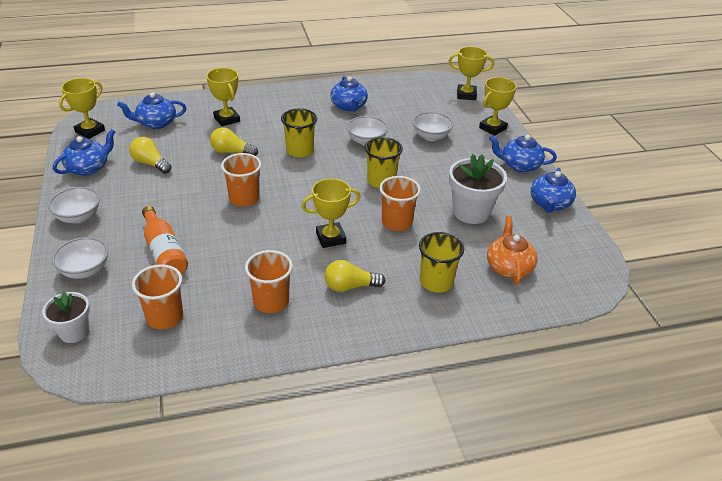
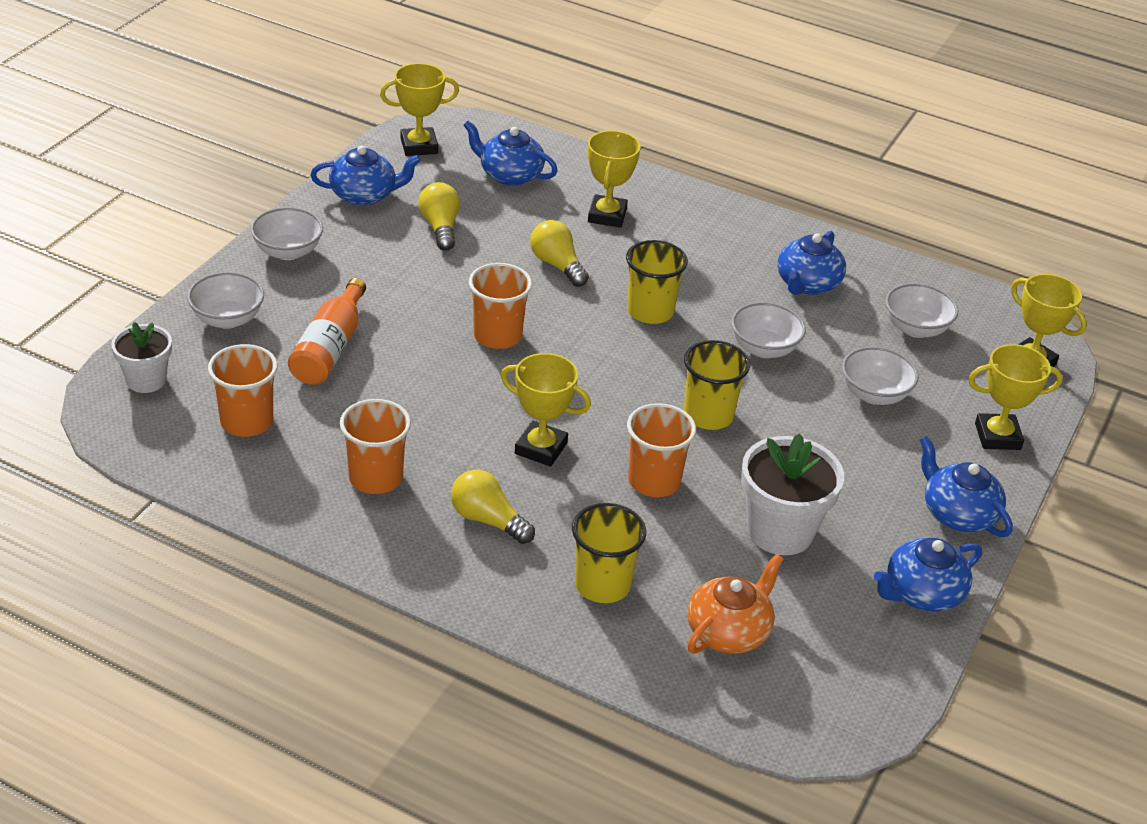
camera: 40 degrees right, 0 degrees up
none -> white bowl [885,283,958,338]

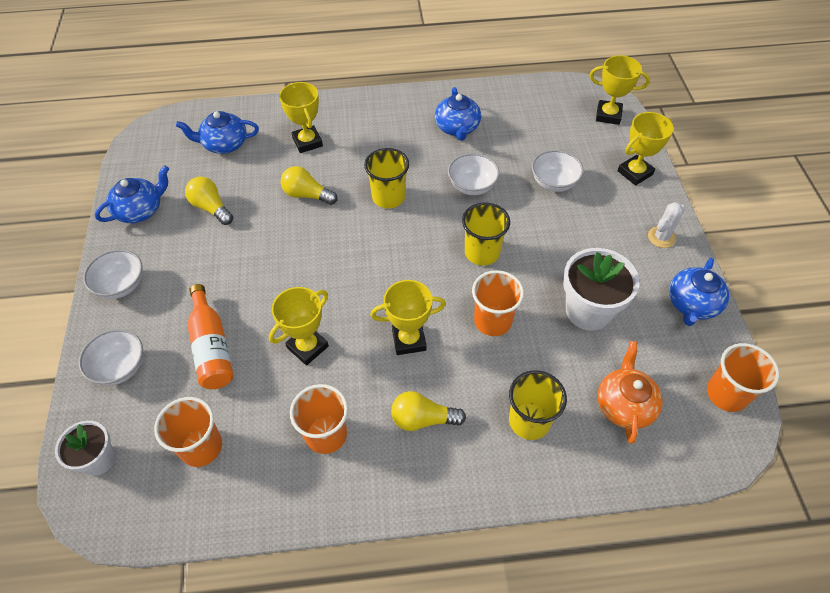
camera: 30 degrees left, 15 degrees up
yellow trophy [380,63,459,156] -> yellow trophy moved to [269,287,329,365]
orange cup [469,263,532,349] -> orange cup moved to [707,343,779,412]
white bowl [885,283,958,338] -> none
blue teapot [920,436,1013,537] -> white cactus [648,202,685,248]

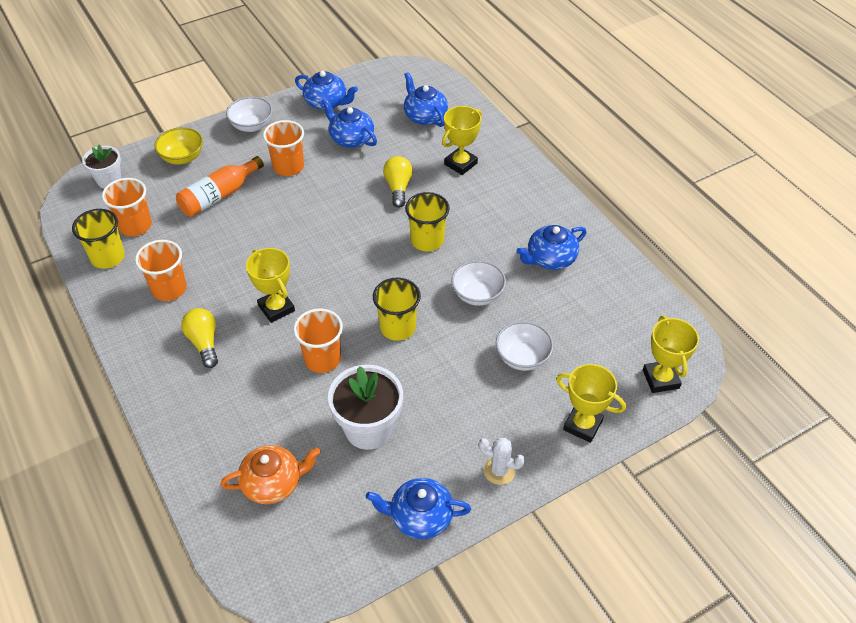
camera: 65 degrees right, 5 degrees down
white bowl [79,329,143,385] -> yellow bowl [155,127,203,165]
yellow light bulb [185,177,233,225] -> blue teapot [321,98,377,148]
yellow trophy [269,287,329,365] -> none
yellow cup [509,370,567,440] -> yellow cup moved to [72,209,125,269]
orange cup [707,343,779,412] -> orange cup moved to [263,120,304,176]

